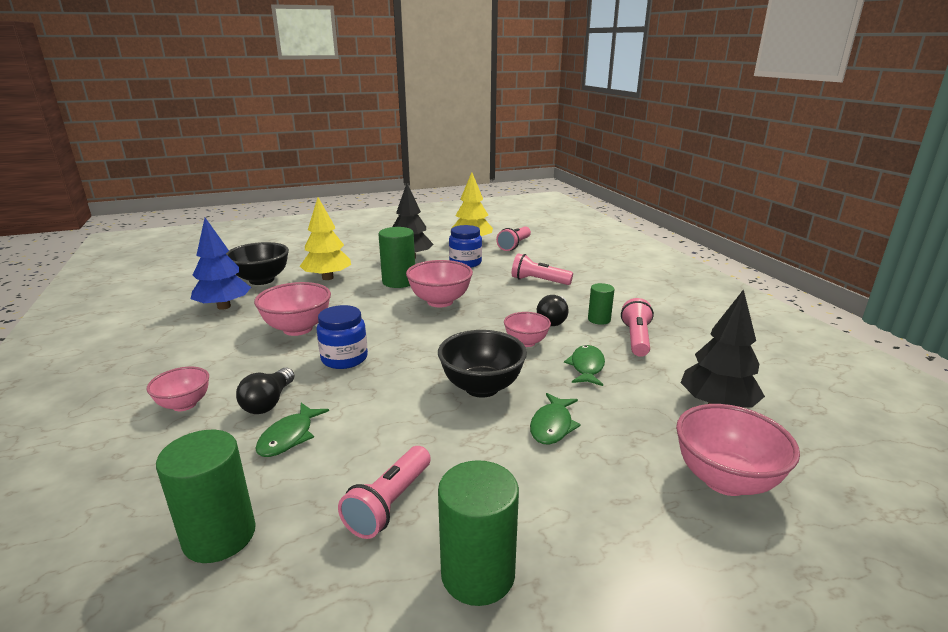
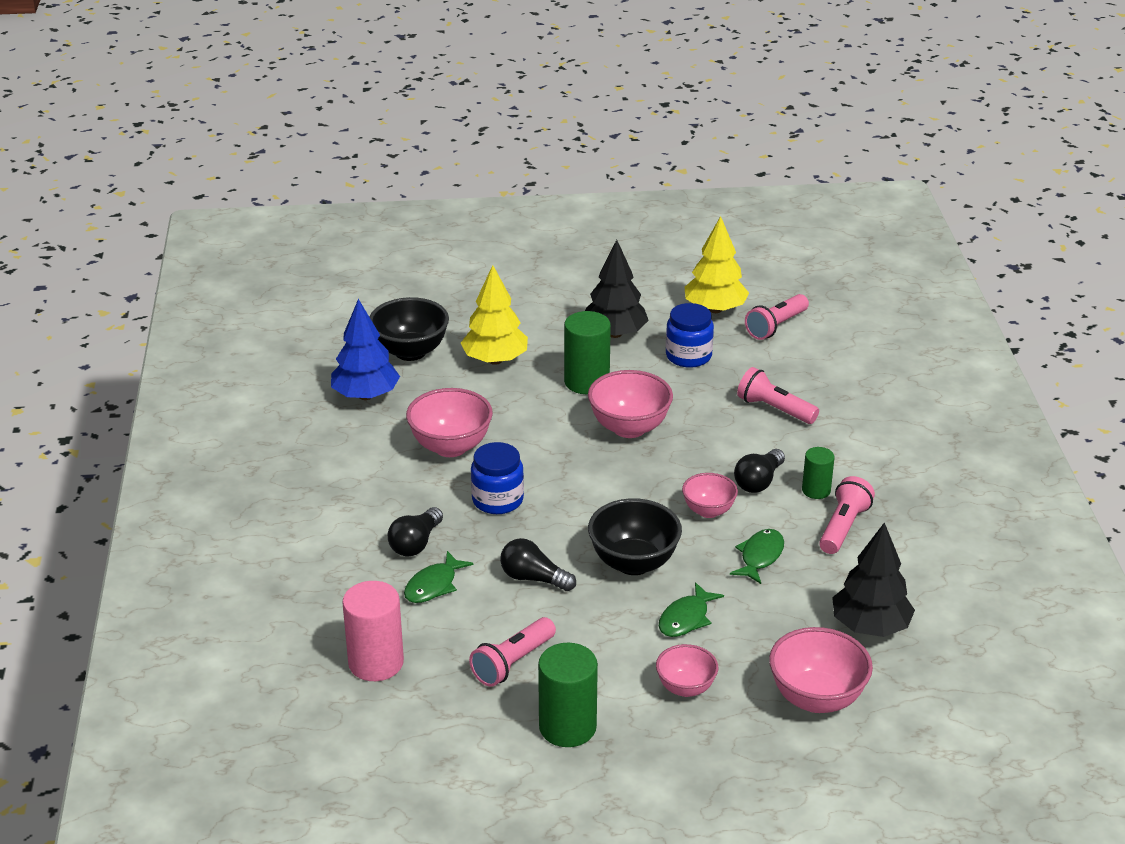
camera: 15 degrees right, 10 degrees up
pink bowl [146,367,209,411] -> pink bowl moved to [656,644,718,697]
green cylinder [156,430,256,563] -> pink cylinder [342,581,404,681]
none -> black light bulb [500,538,576,591]

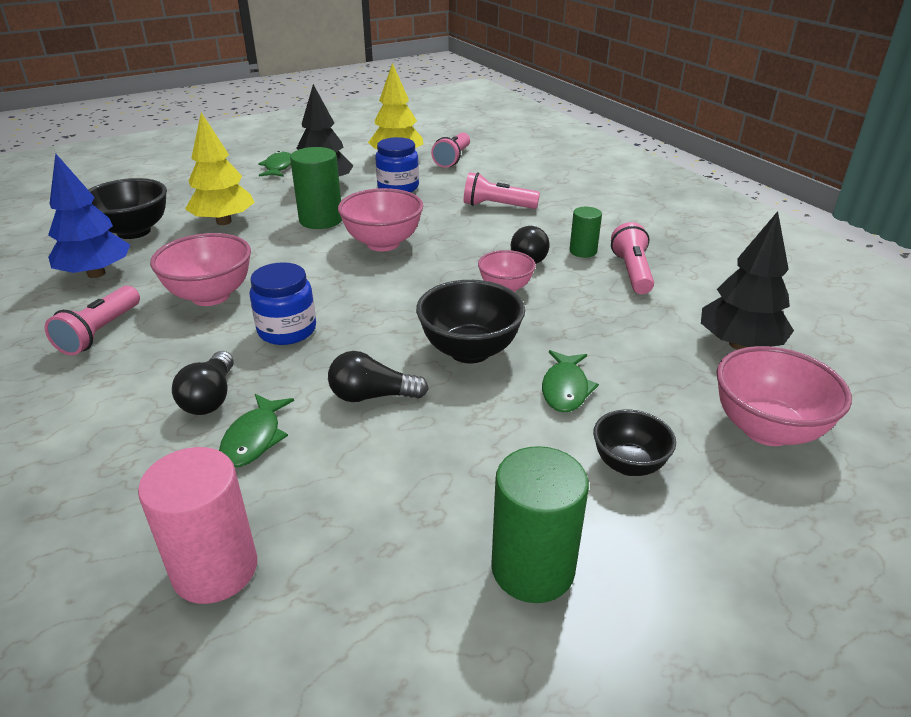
camera: 25 degrees left, 0 degrees up
pink flashlight [469,617,556,687] -> pink flashlight moved to [45,285,140,355]
pink bowl [656,644,718,697] -> black bowl [593,410,676,476]
green fish [730,529,784,584] -> green fish moved to [258,151,291,177]

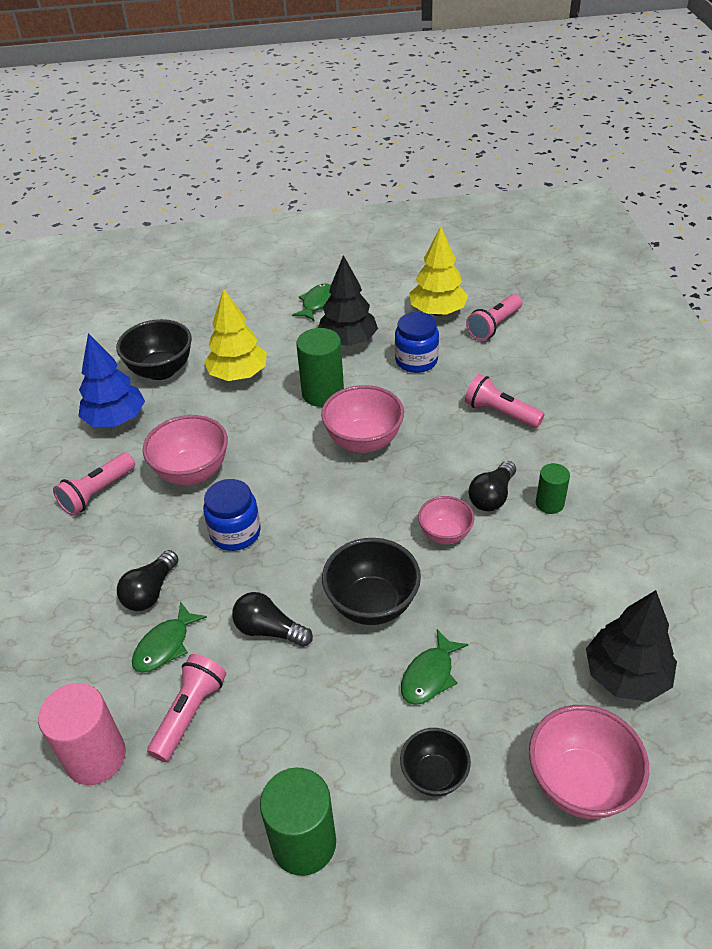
camera: 25 degrees right, 10 degrees up
pink flashlight [611,222,654,294] -> pink flashlight moved to [147,654,226,762]

